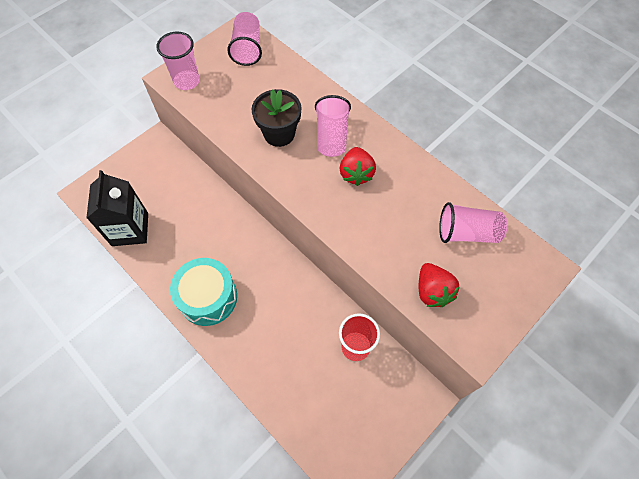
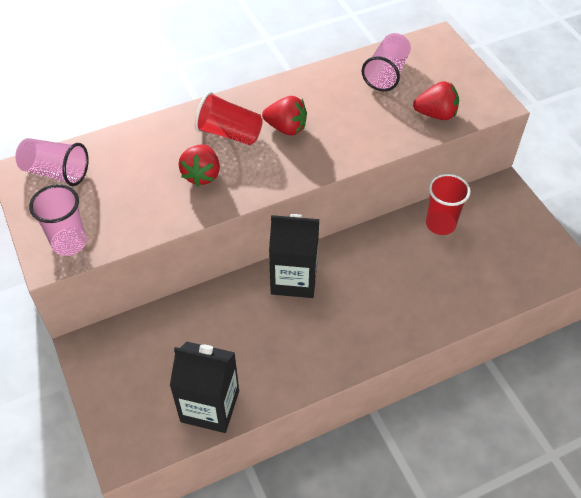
camera: 70 degrees left, 10 degrees down
turquoise drum [170,258,237,326] -> none
black flower pot [252,89,302,147] -> red strawberry [178,144,220,186]
pink cup [315,95,351,157] -> red cup [195,92,263,145]
none -> black carton [269,214,319,298]

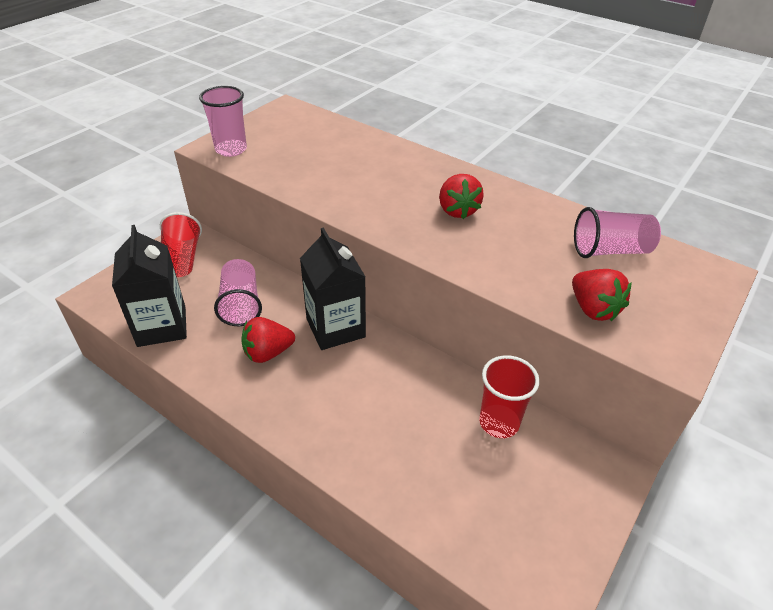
camera: 60 degrees right, 10 degrees down
pink cup [15,138,89,186] -> pink cup moved to [214,259,262,326]
red strawberry [178,144,220,186] -> red strawberry moved to [241,317,295,363]
red cup [195,92,263,145] -> red cup moved to [160,212,202,277]

